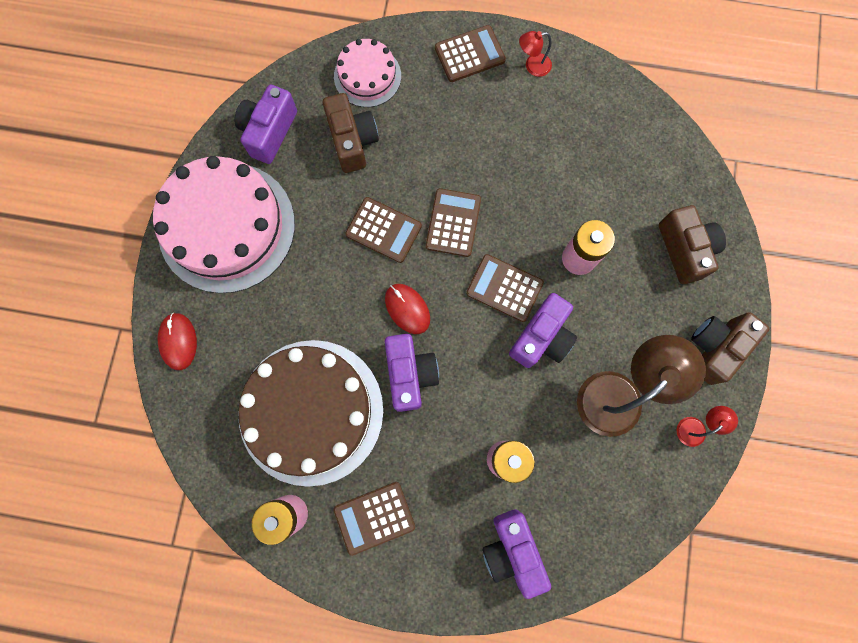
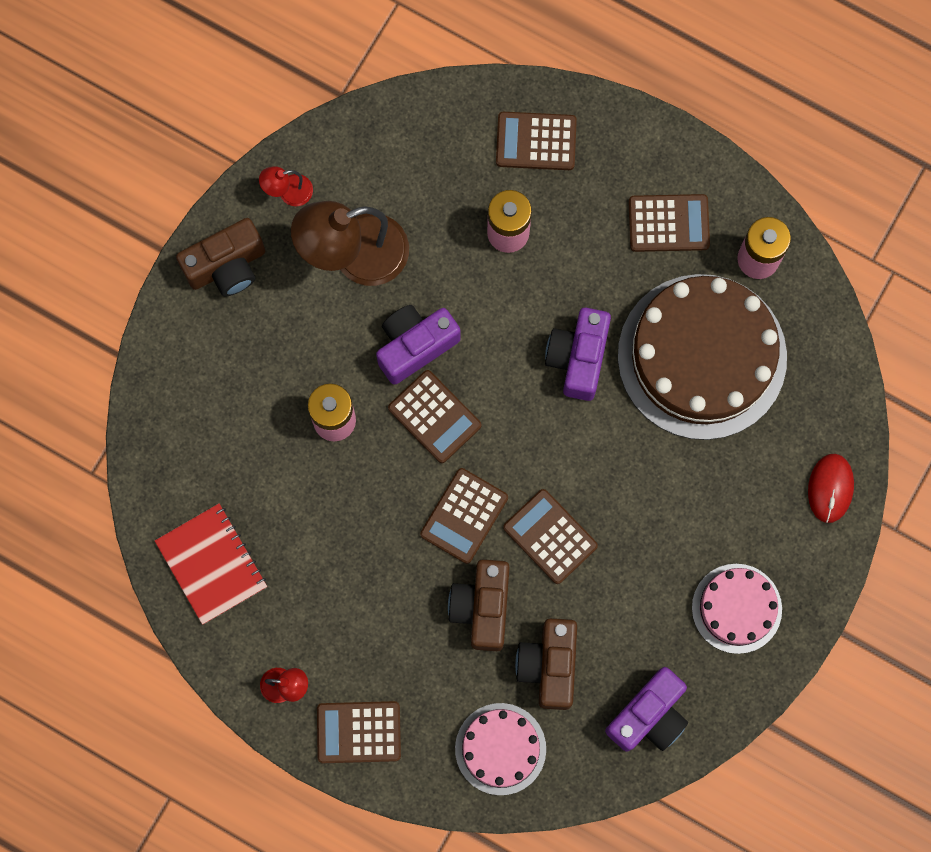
camera: 160 degrees left, 0 degrees up
pink cake [153,156,295,293] -> pink cake [692,564,782,654], size x0.52
red mouse [385,284,430,334] -> none
purple camera [482,509,551,599] -> brown calculator [496,112,577,170]
brown camera [659,205,726,284] -> brown camera moved to [448,559,510,651]
none -> red notebook [155,503,267,625]

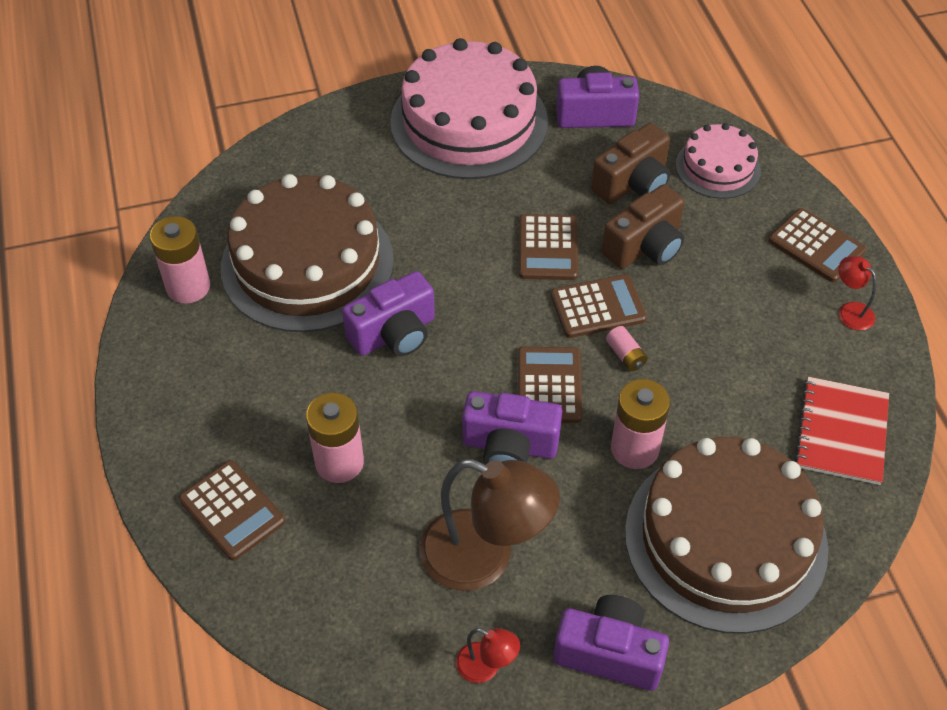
camera: 135 degrees left, 25 degrees down
brown camera [176,218,265,296] -> purple camera [553,595,669,691]
brown calculator [629,194,710,252] -> none
pink cake [692,564,782,654] -> pink cake [390,38,548,179], size x1.92
red mouse [808,454,854,523] -> none
none -> pink battery [606,326,648,371]
none -> brown cake [625,437,829,634]

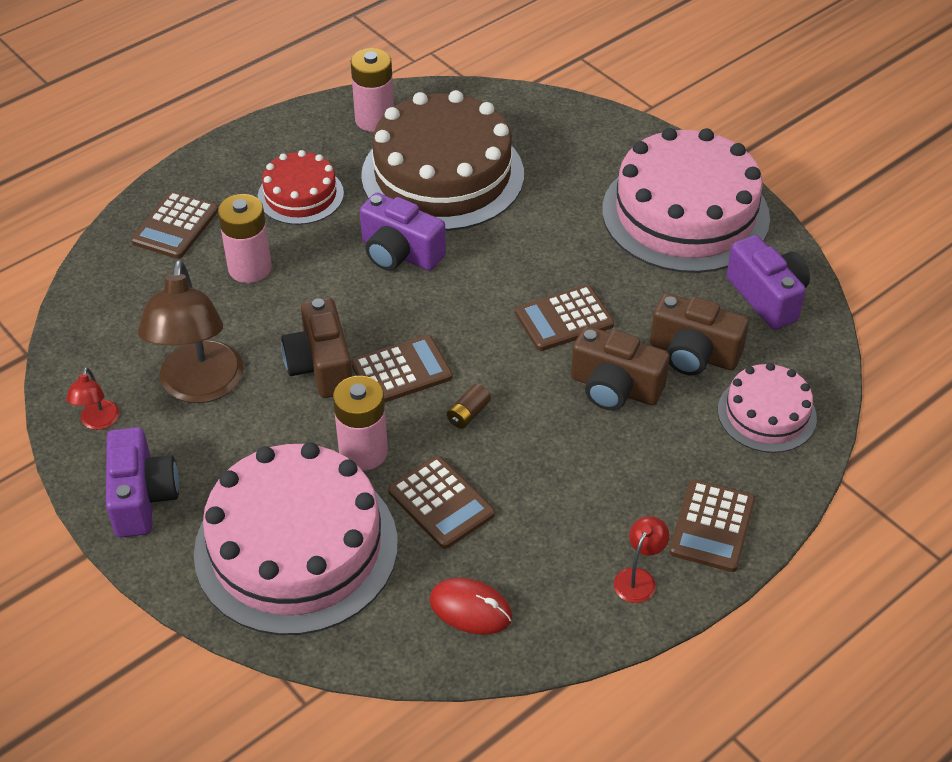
camera: 65 degrees right, 5 degrees down
purple camera [462,391,562,464] -> brown camera [281,298,352,398]
brown calculator [551,274,647,338] -> brown calculator moved to [388,456,495,549]
pink battery [606,326,648,371] -> brown battery [447,384,491,429]
brown cake [625,437,829,634] -> pink cake [194,442,398,635]
red notebook [795,377,889,485] -> red mouse [430,578,512,635]
none -> red cake [258,150,344,225]

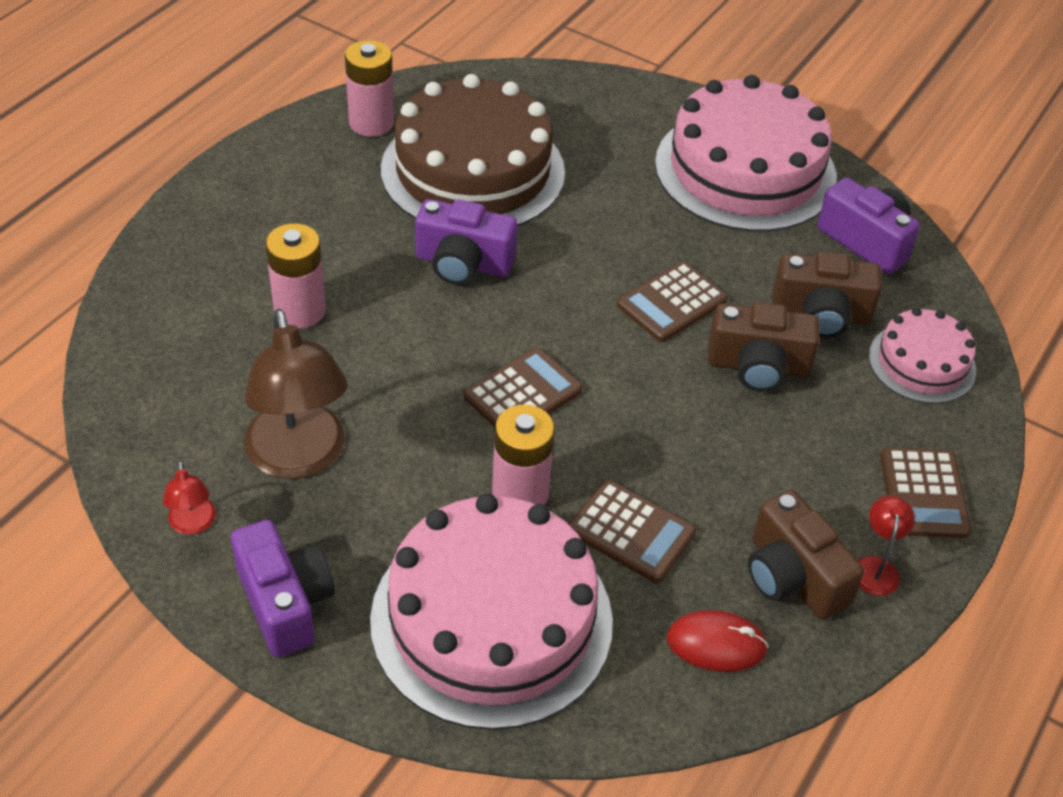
camera: 20 degrees left, 0 degrees up
brown calculator [131,191,218,259] -> none
red cake [258,150,344,225] -> none
brown camera [281,298,352,398] -> brown camera moved to [748,490,864,620]
brown battery [447,384,491,429] -> none

